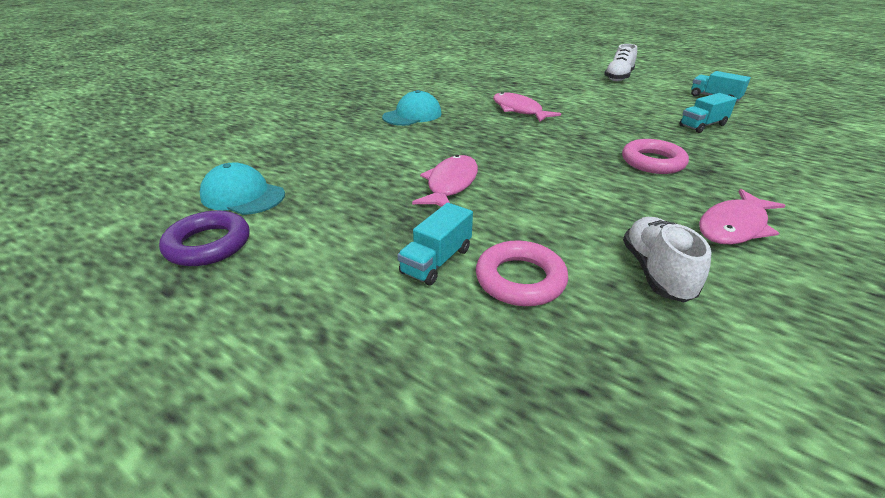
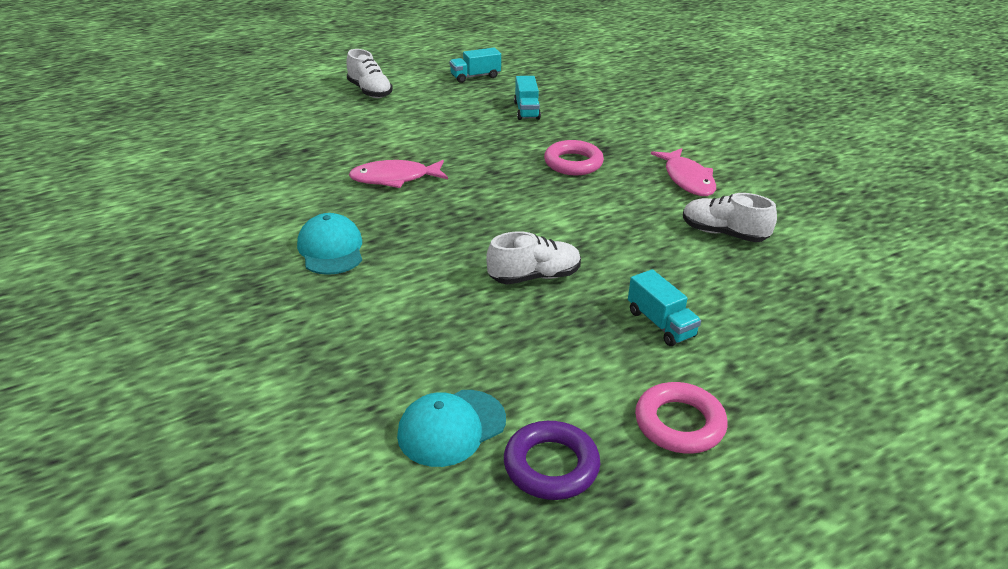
camera: 65 degrees left, 0 degrees up
pink fish [412,155,478,207] -> white shoe [486,231,581,285]
pink ring [476,241,568,306] -> pink ring moved to [635,382,728,454]

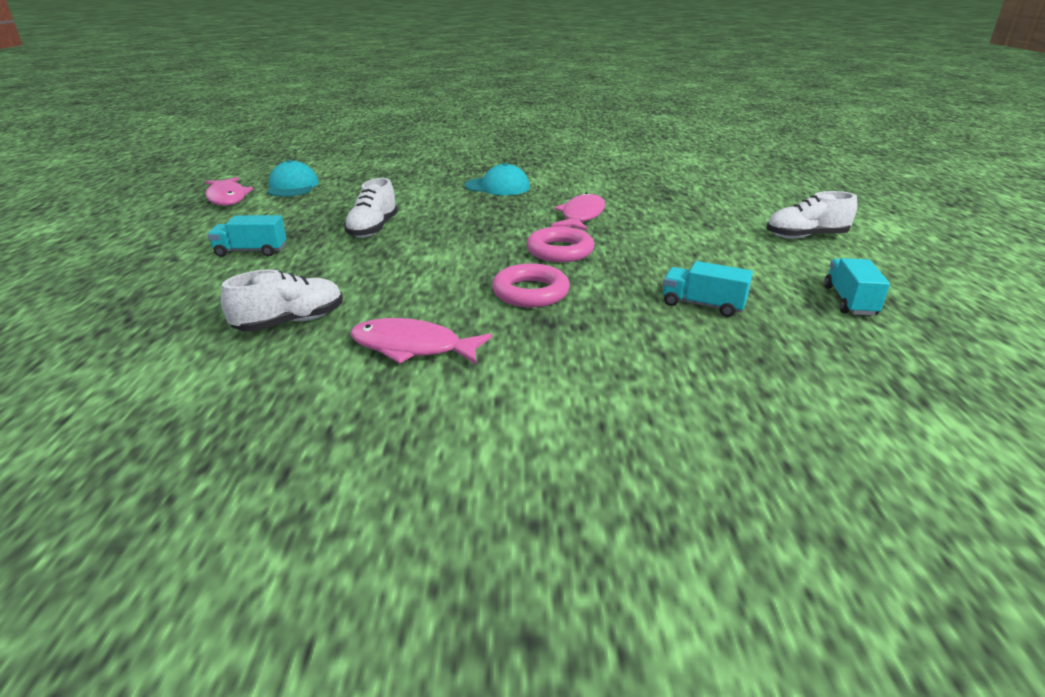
camera: 120 degrees right, 5 degrees down
purple ring [504,421,600,500] -> pink fish [205,177,253,206]
pink ring [635,382,728,454] -> pink ring moved to [526,227,594,262]

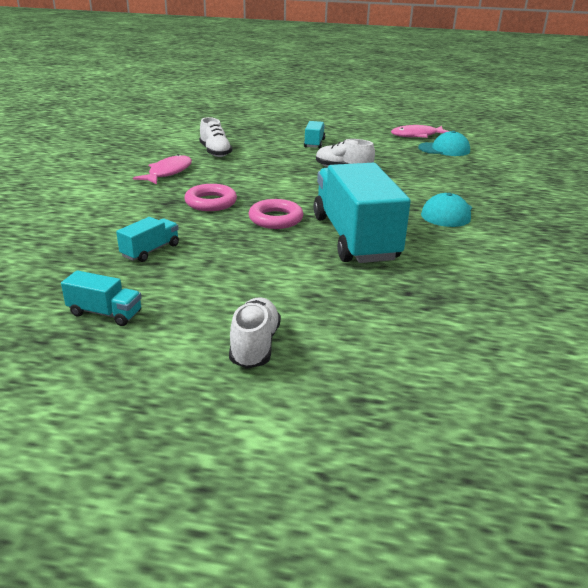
camera: 100 degrees right, 0 degrees up
pink fish [551,192,605,231] -> turquoise truck [313,163,411,263]

